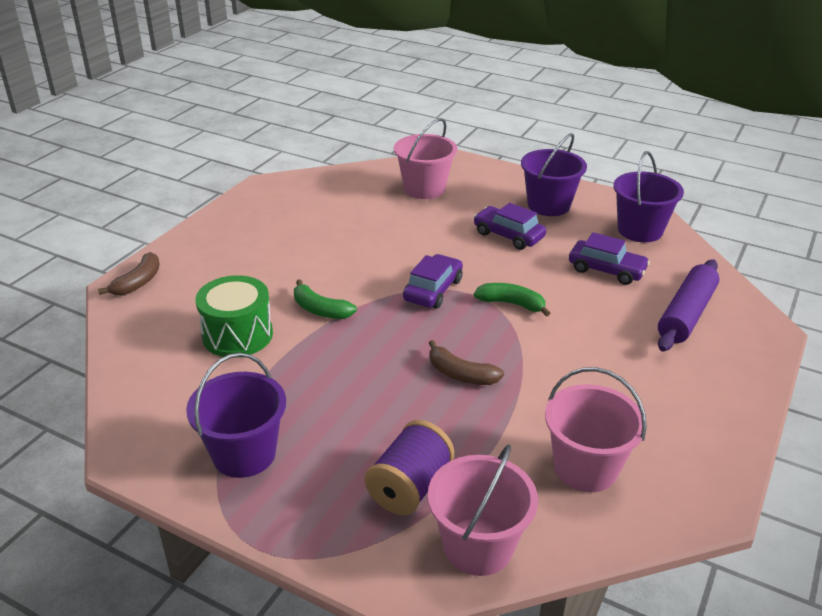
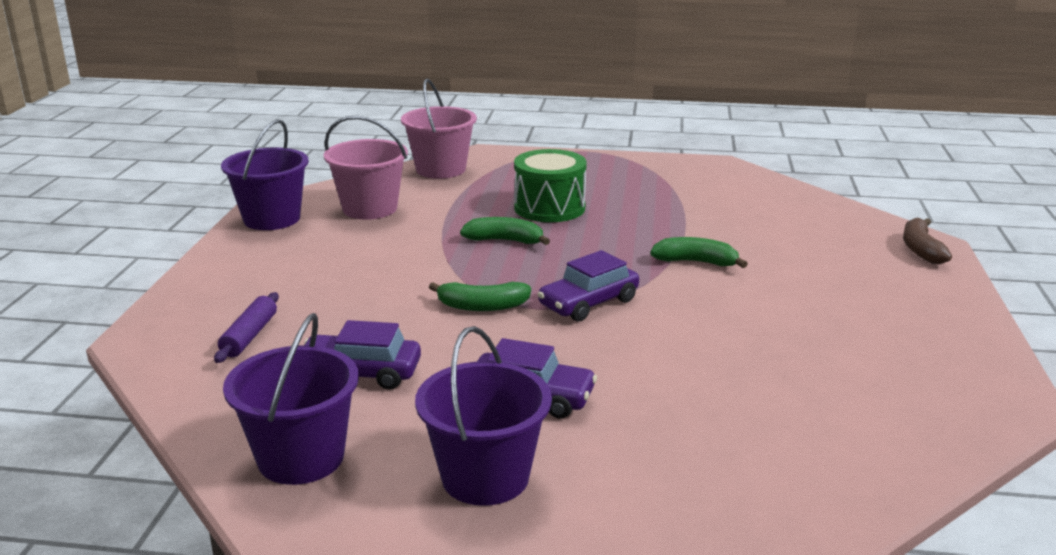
camera: 160 degrees right, 10 degrees down
purple bucket [186,353,286,478] -> purple bucket moved to [221,119,309,230]
green drum [195,275,273,358] -> green drum moved to [514,149,587,222]
purple spool [365,420,454,515] -> none
pink bucket [394,118,457,199] -> none
purple car [403,254,463,308] -> purple car turned 45 degrees clockwise [538,250,639,321]
brown banana [429,340,504,385] -> green banana [460,217,550,245]
purple rolling pin [658,259,719,351] -> purple rolling pin [214,292,279,363], size x0.58

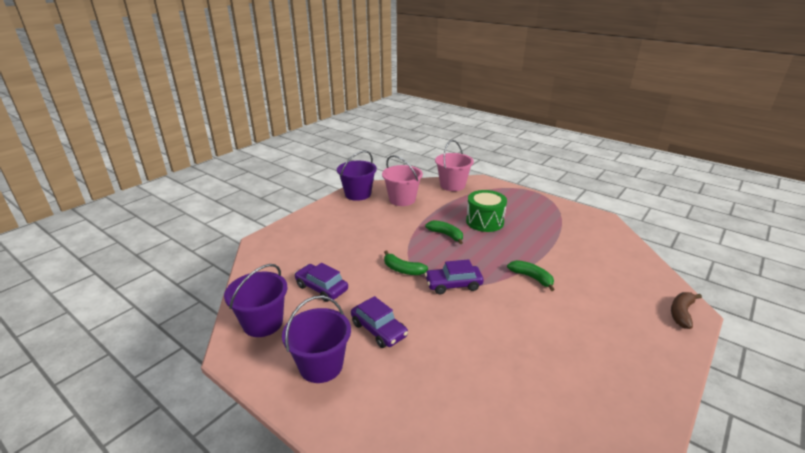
camera: 30 degrees right, 5 degrees up
purple rolling pin [214,292,279,363] -> none

